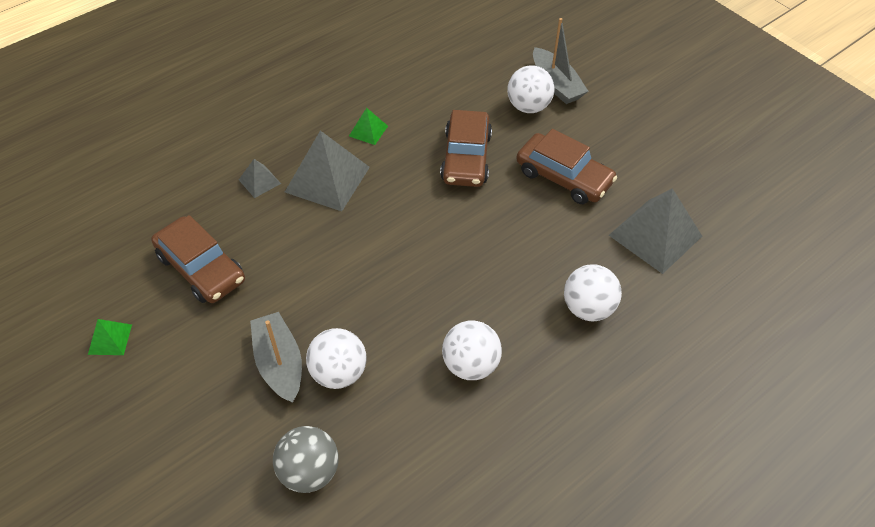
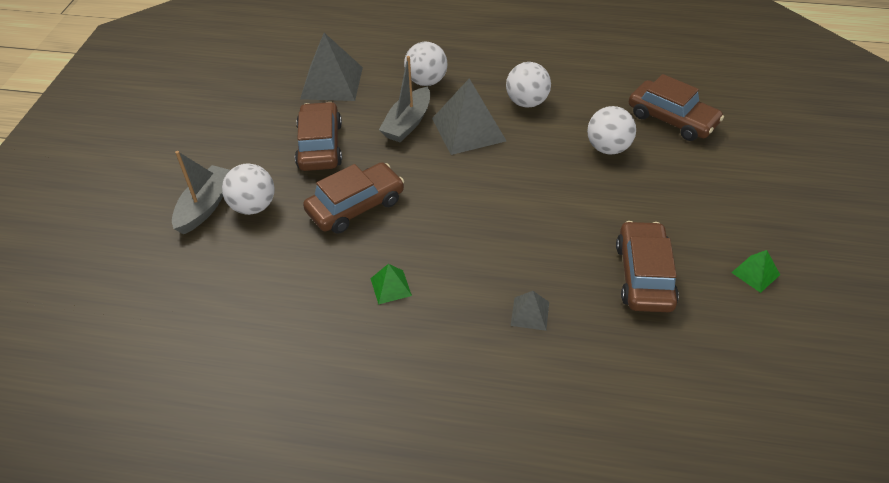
camera: 130 degrees left, 5 degrees down
grey boat [250,312,302,403] -> grey boat moved to [379,56,430,142]
grey ball [273,426,339,493] -> brown car [629,74,724,141]
grey pyramid [285,131,370,211] -> grey pyramid moved to [432,78,506,155]

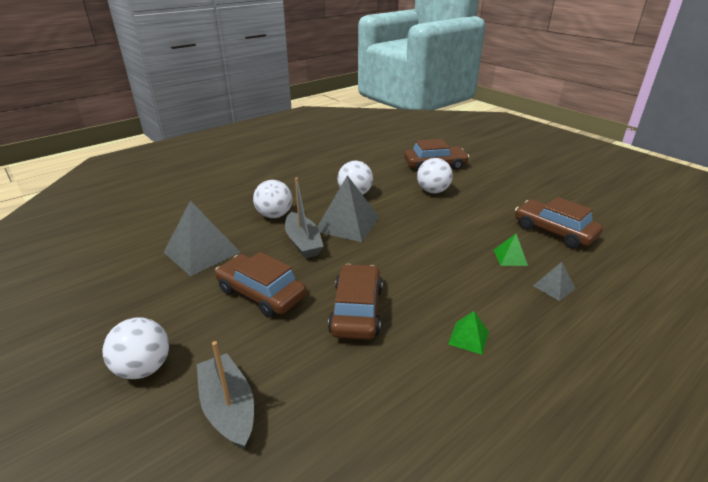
camera: 50 degrees left, 15 degrees down
white ball [222,163,275,215] -> white ball moved to [102,317,169,379]
green pyramid [731,250,780,293] -> green pyramid moved to [494,234,528,266]

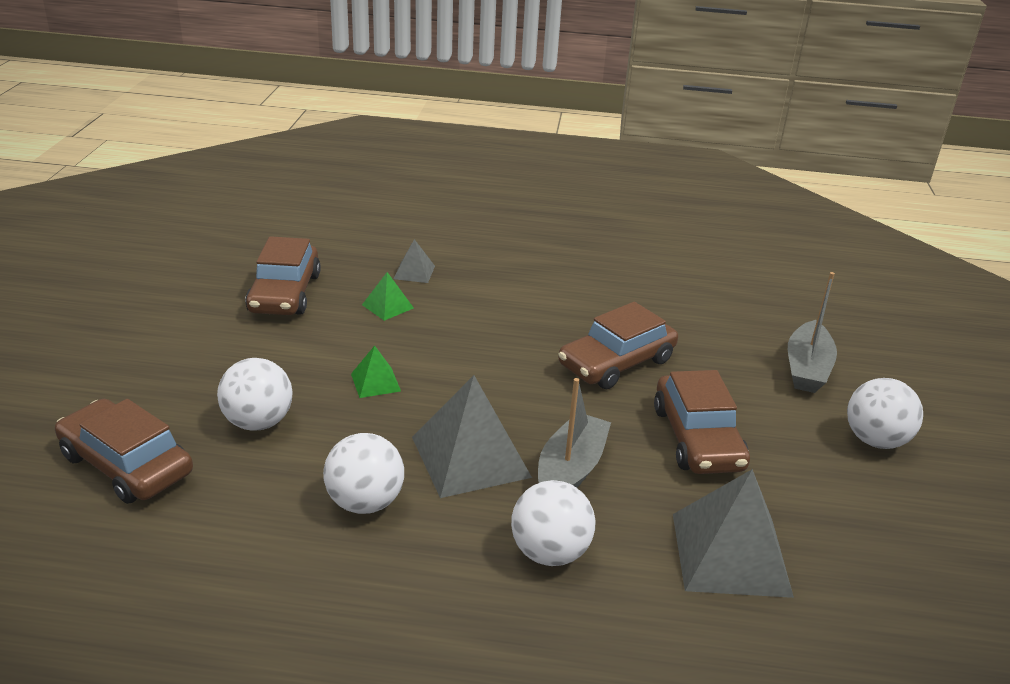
camera: 135 degrees left, 0 degrees up
green pyramid [448,311,489,355] -> green pyramid moved to [351,346,401,398]

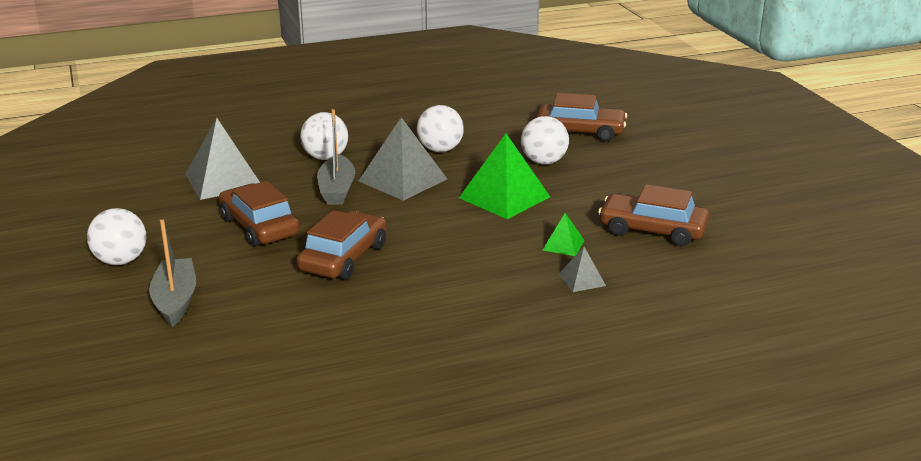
camera: 155 degrees right, 5 degrees down
brown car [245,236,321,315] -> brown car turned 45 degrees counterclockwise [598,184,709,246]
green pyramid [351,346,401,398] -> green pyramid [459,134,550,219], size x2.06

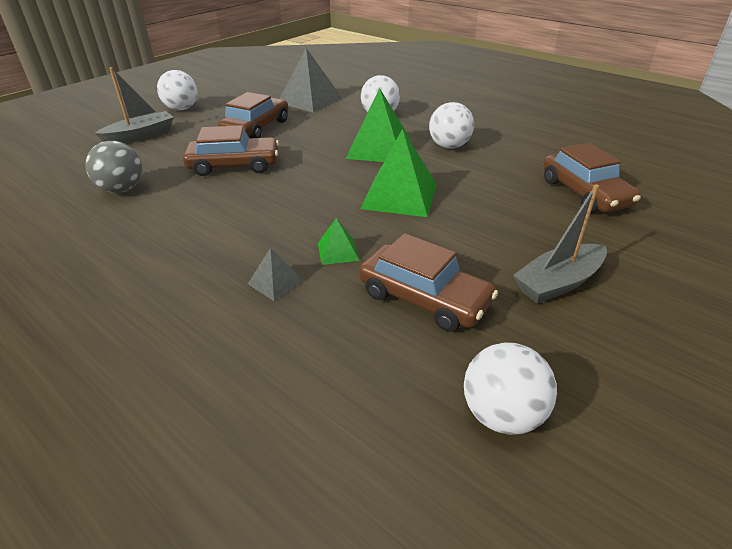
camera: 60 degrees right, 10 degrees up
grey boat [317,109,356,205] -> grey boat moved to [513,184,607,304]
grey pyramid [359,117,447,201] -> green pyramid [345,88,411,162]
white ball [521,116,569,165] -> white ball moved to [464,343,557,435]
brown car [598,184,709,246] -> brown car turned 135 degrees clockwise [359,233,498,332]
none -> grey ball [85,141,142,193]

